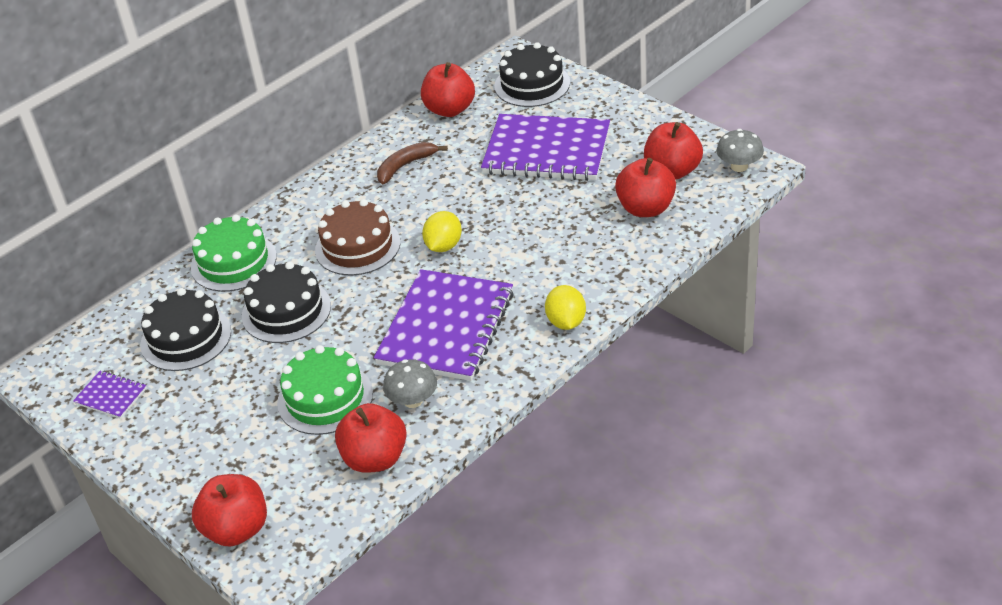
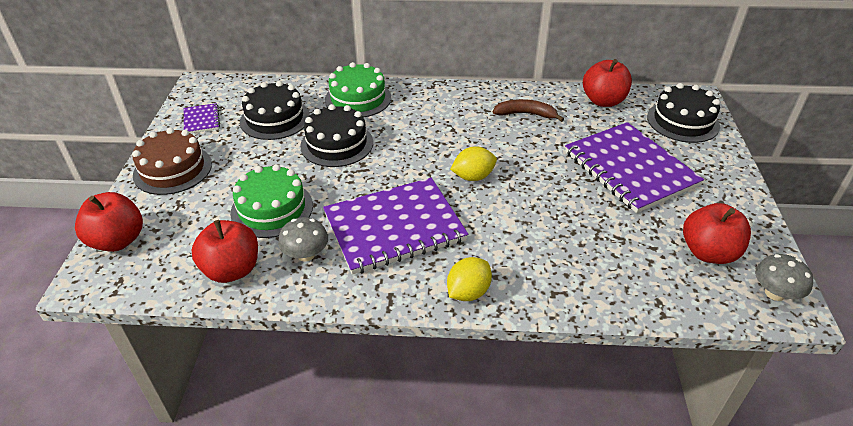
camera: 45 degrees right, 0 degrees up
brown cake [315,199,400,275] -> brown cake moved to [132,128,212,195]
red apple [615,158,676,217] -> none

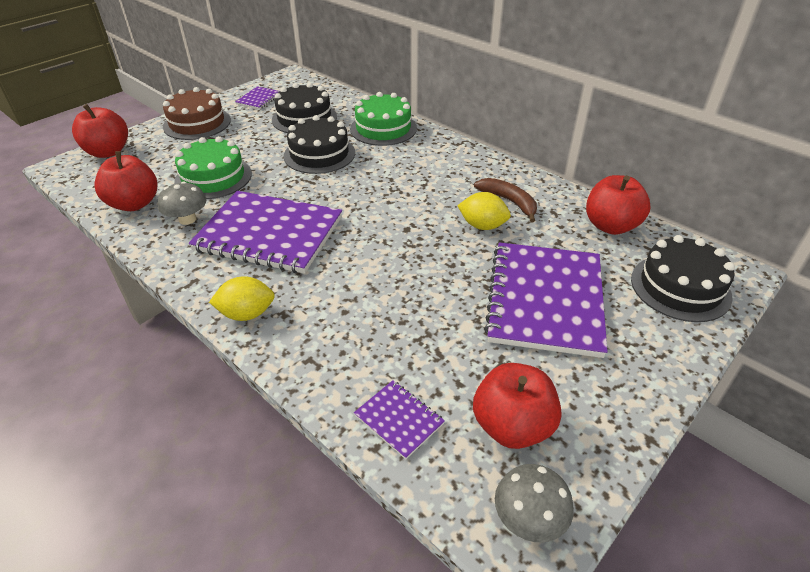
camera: 40 degrees right, 0 degrees up
yellow lemon [450,146,497,181] -> yellow lemon moved to [457,192,511,230]
none -> purple notebook [354,380,445,459]

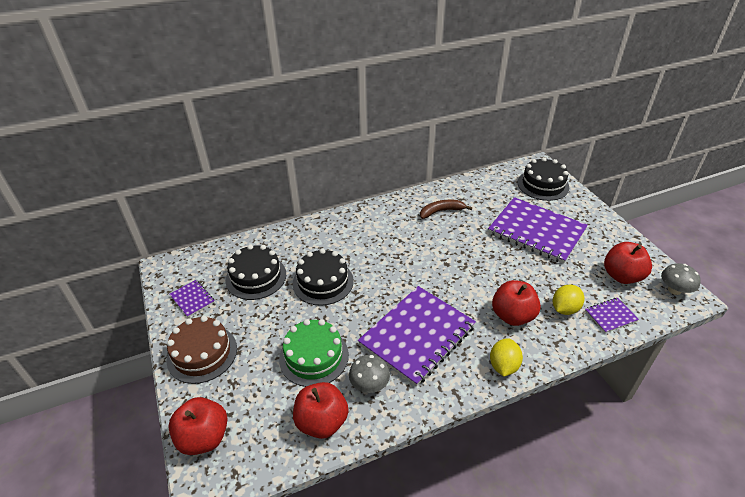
camera: 65 degrees left, 0 degrees up
green cake [350,92,417,146] -> none
yellow lemon [457,192,511,230] -> yellow lemon moved to [553,284,584,315]
red apple [586,175,651,235] -> red apple moved to [492,280,541,326]

